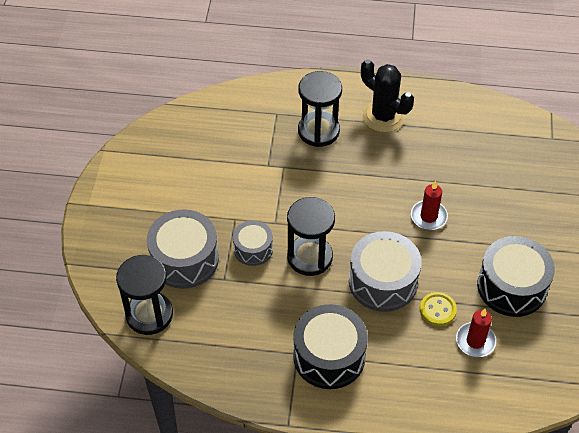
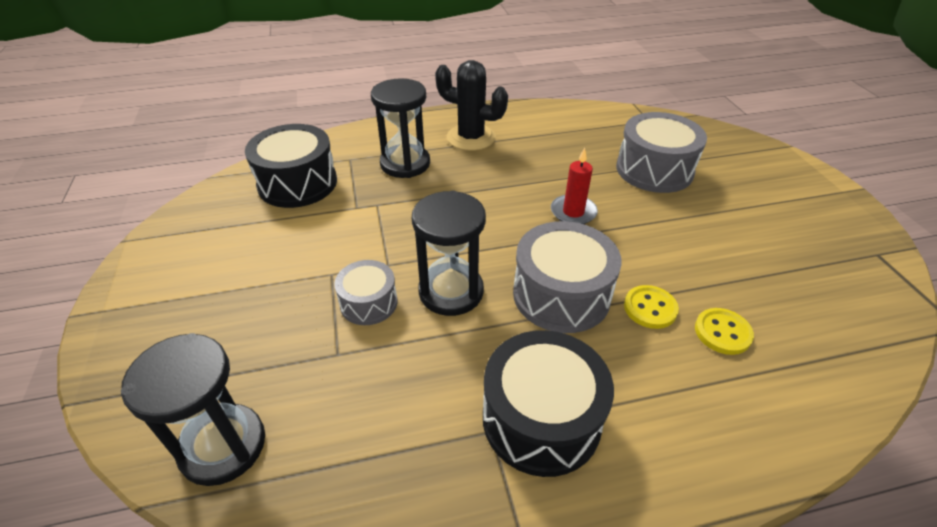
camera: 20 degrees left, 10 degrees down
grey drum [147,209,219,289] -> grey drum moved to [616,112,707,193]
red candle [456,309,496,357] -> yellow button [695,308,754,355]
black drum [477,236,555,317] -> black drum moved to [245,124,337,208]

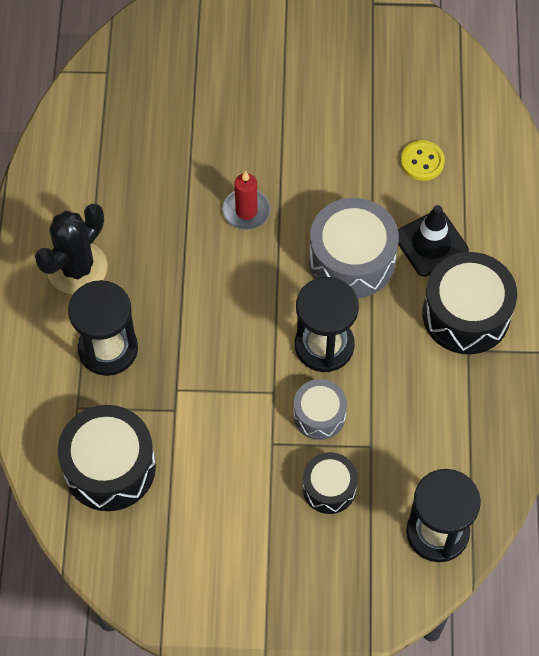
camera: 75 degrees left, 20 degrees up
grey drum [616,112,707,193] -> none
yellow button [624,285,679,329] -> none
none -> black drum [303,452,358,514]
none -> black traffic cone [398,205,469,277]

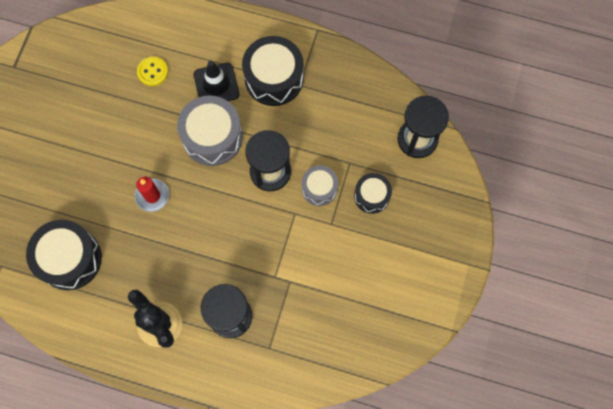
camera: 75 degrees left, 10 degrees up
black drum [58,405,156,511] -> black drum moved to [26,220,102,290]

